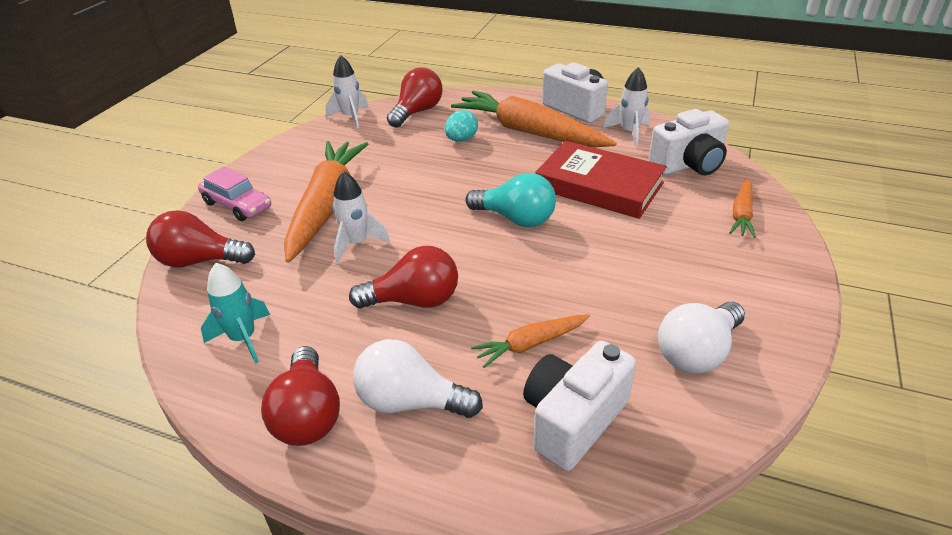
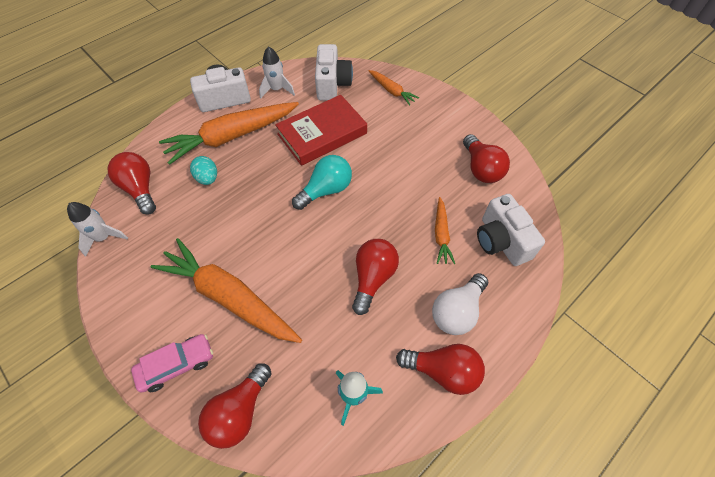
camera: 65 degrees left, 20 degrees up
white rocket [332,171,390,263] -> none
white light bulb [658,302,745,373] -> red light bulb [463,134,510,183]

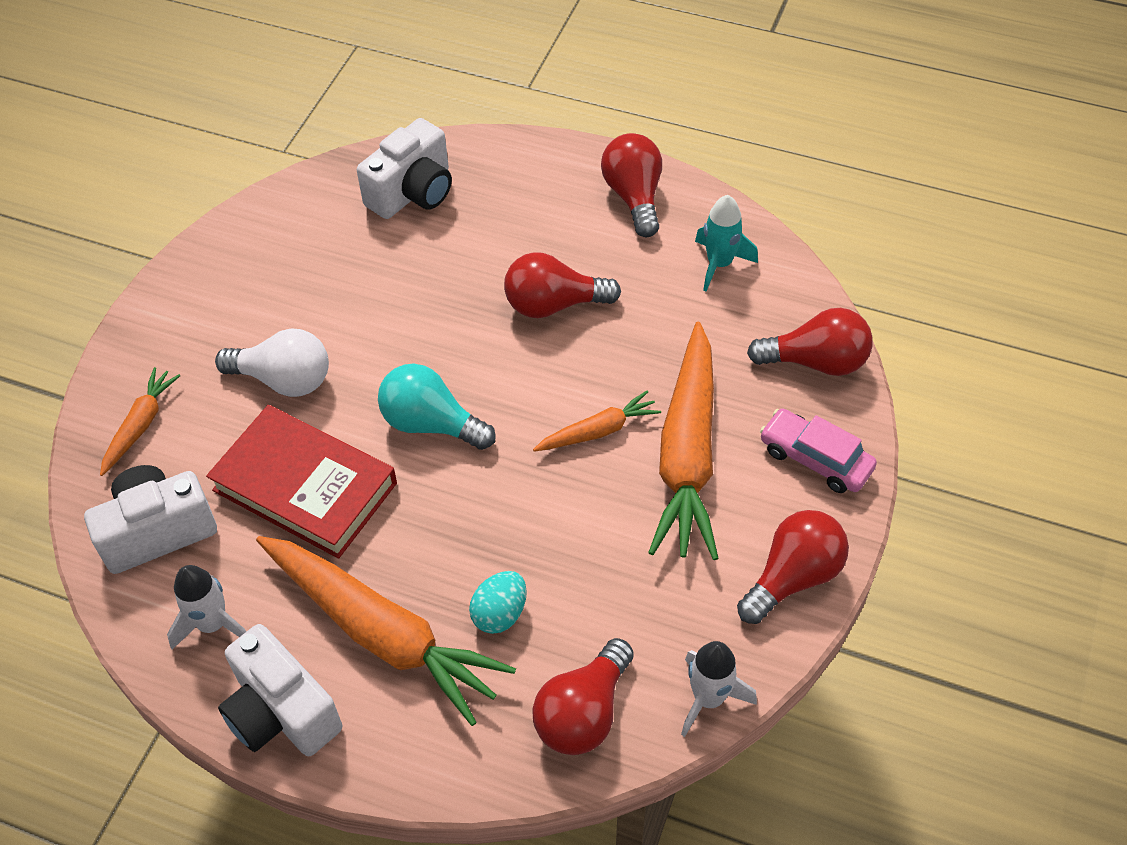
camera: 115 degrees left, 5 degrees down
white light bulb [432,273,488,335] -> white light bulb moved to [215,329,329,397]
orange carrot [435,197,455,264] -> orange carrot moved to [533,390,661,452]
red light bulb [463,134,510,183] -> red light bulb moved to [737,510,849,624]

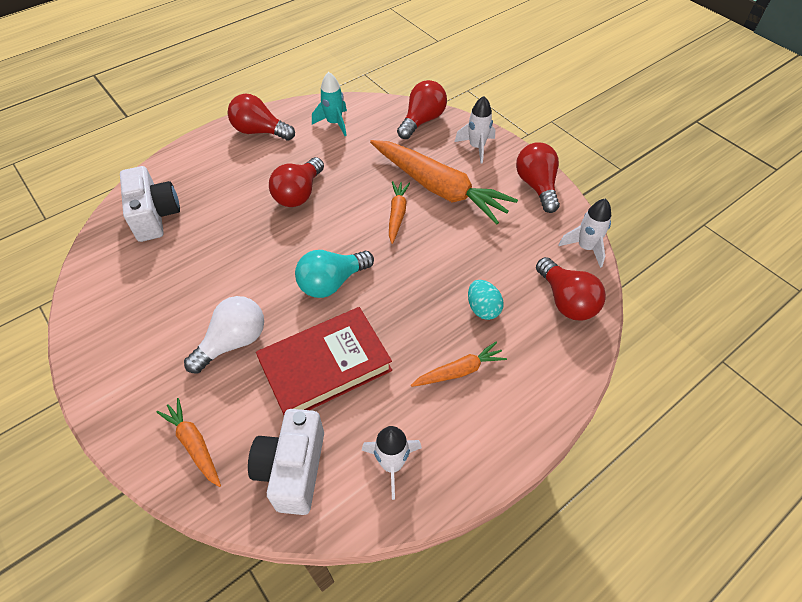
camera: 60 degrees left, 0 degrees up
white camera [218,624,342,756] -> none
orange carrot [256,536,516,726] -> orange carrot [411,342,507,387], size x0.48
pink car [760,409,877,493] -> white rocket [455,96,495,164]

